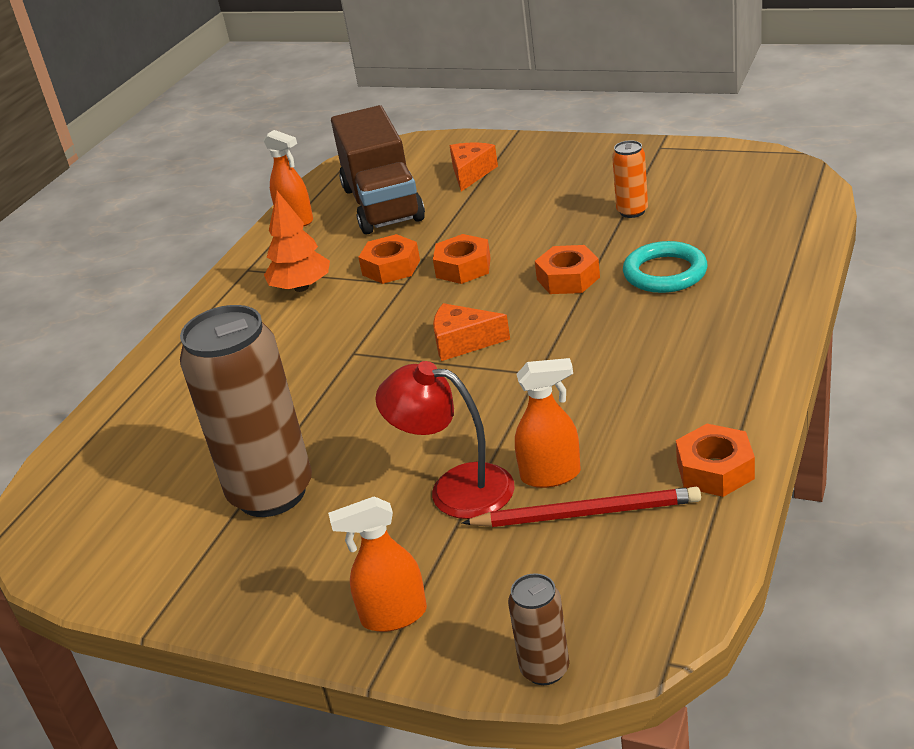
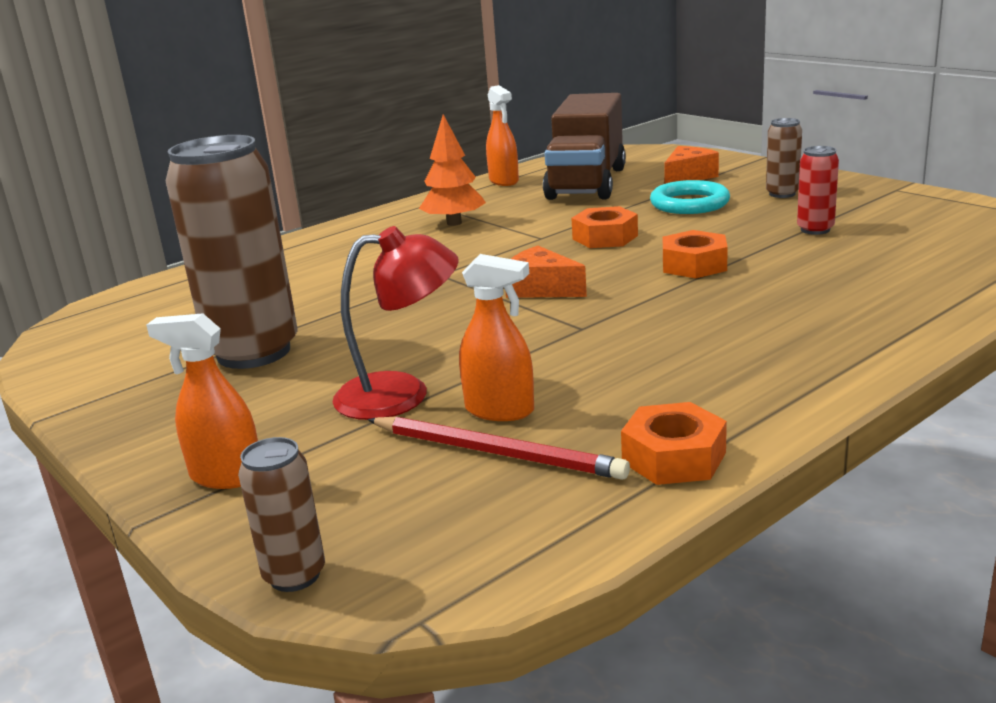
camera: 25 degrees right, 10 degrees down
orange nut [358,234,420,284] -> none
red lamp [375,361,515,519] -> red lamp turned 120 degrees clockwise [333,226,459,420]
orange can [612,140,648,218] -> red can [797,146,839,235]
turquoise ring [623,241,708,293] -> turquoise ring moved to [650,180,730,214]
none -> brown can [766,118,802,198]

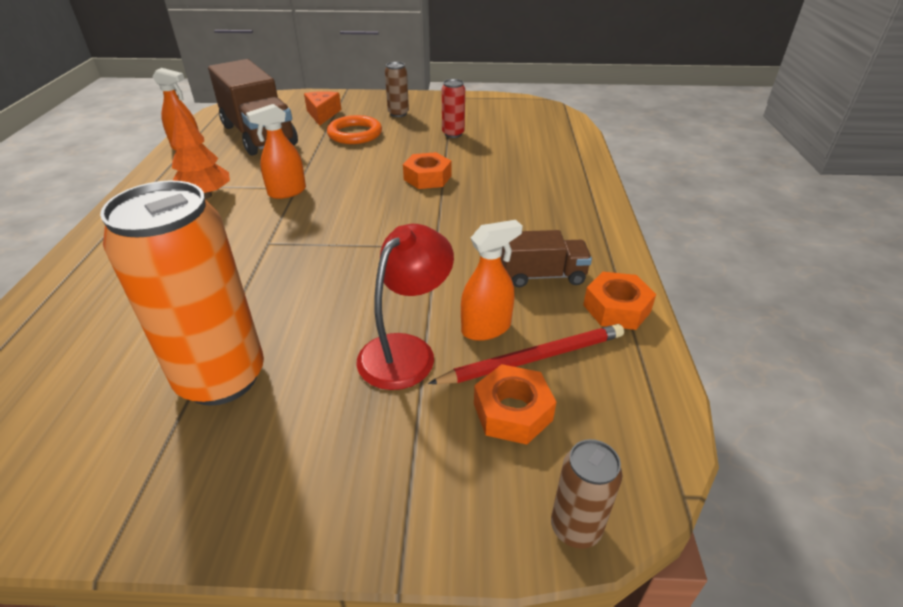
camera: 50 degrees left, 15 degrees up
orange spray bottle [146,313,258,489] -> orange spray bottle moved to [246,104,306,199]
brown can [166,135,297,369] -> orange can [100,180,264,406]
orange cheese [506,246,587,298] -> none
orange nut [572,206,638,248] -> orange nut moved to [474,364,556,445]
turquoise ring [650,180,730,214] -> orange ring [327,115,382,144]
none -> brown truck [501,230,592,287]

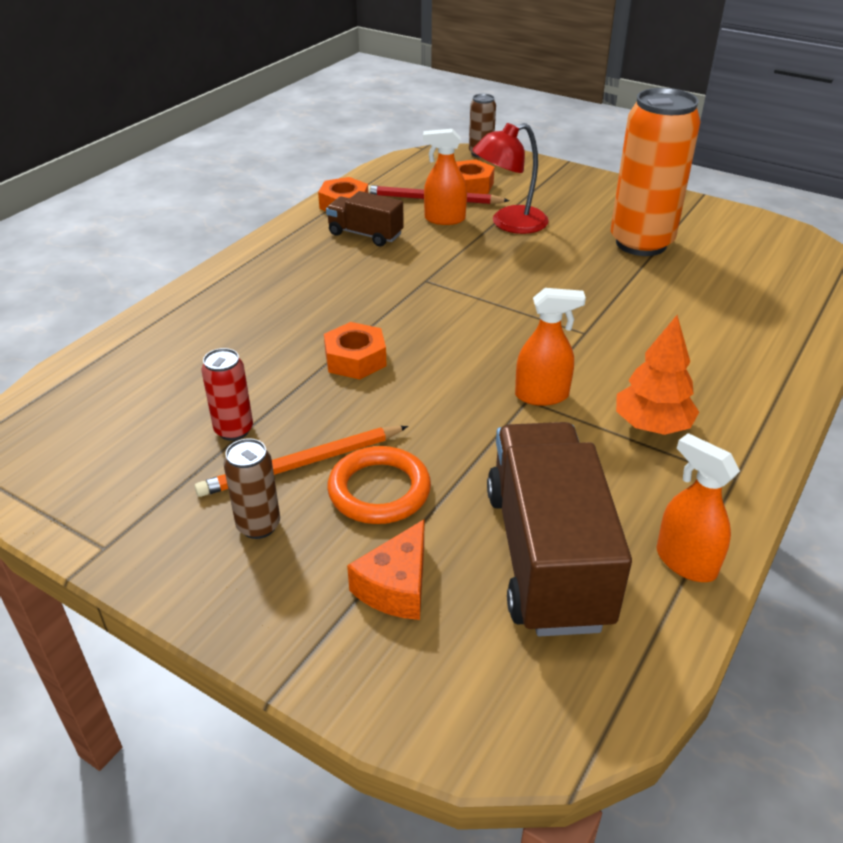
camera: 150 degrees left, 0 degrees up
none -> orange pencil [195,426,408,497]

